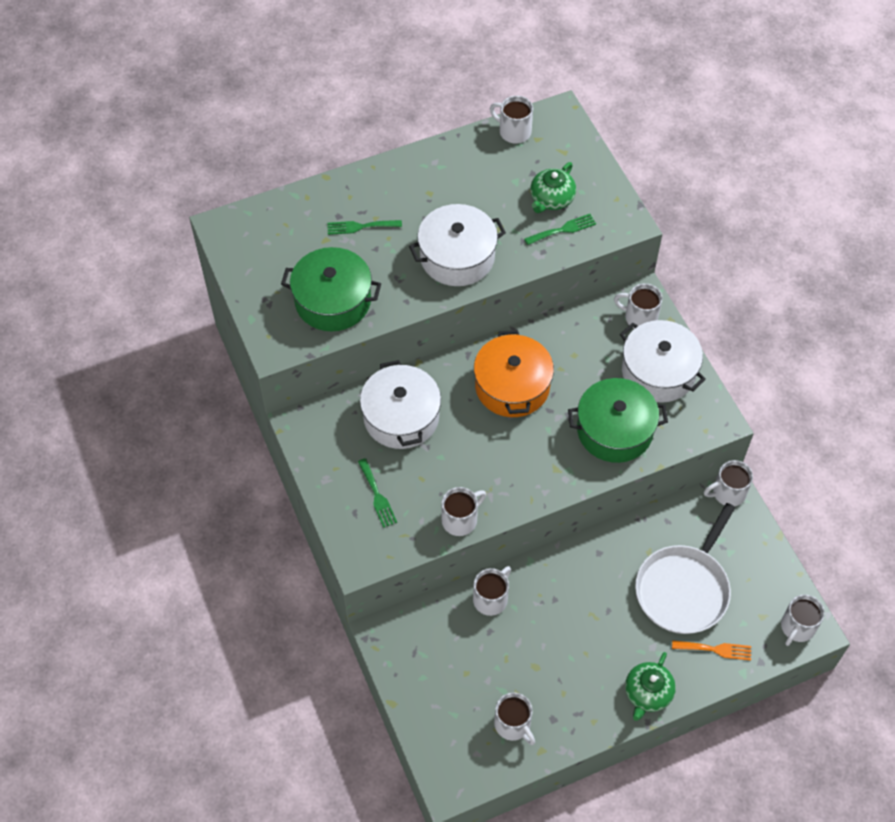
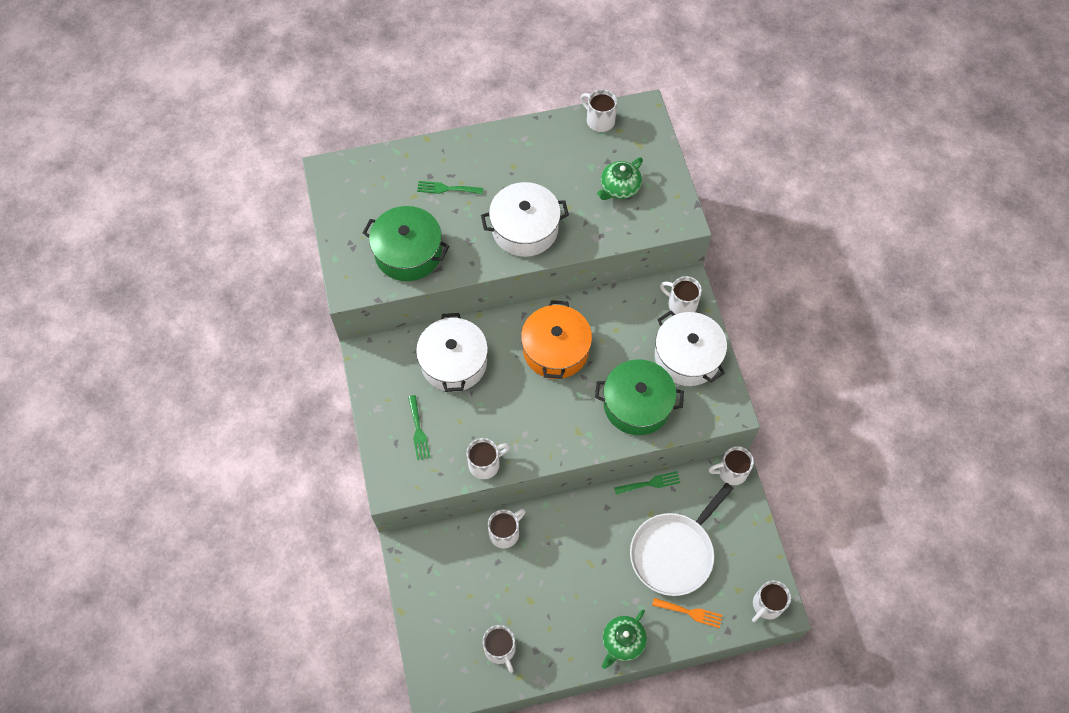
camera: 10 degrees right, 5 degrees up
green fork [524,214,596,245] -> green fork moved to [614,471,681,495]

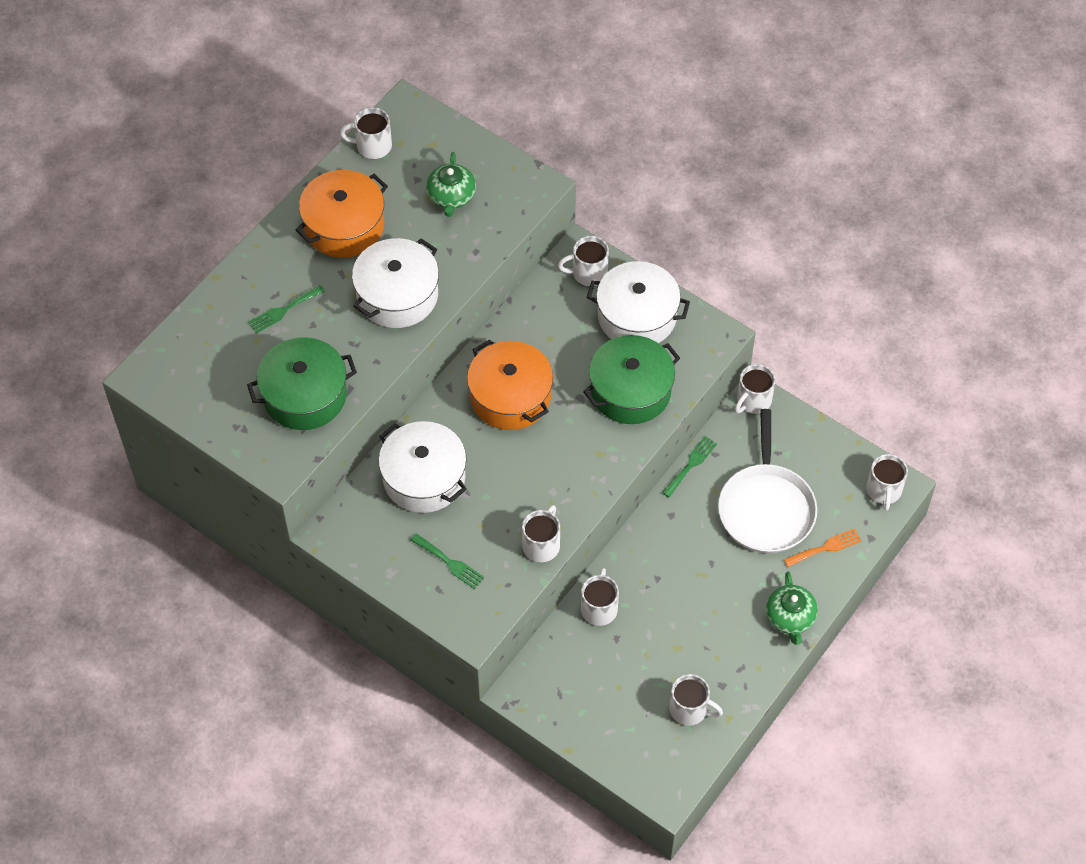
camera: 40 degrees left, 5 degrees down
none -> orange pot [296,170,388,258]

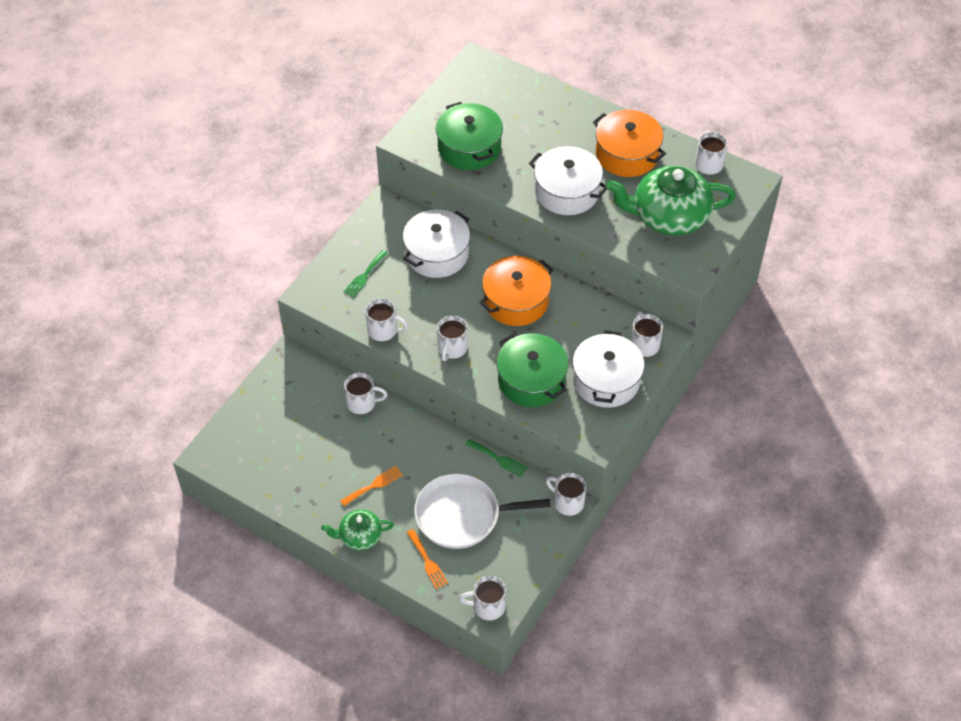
camera: 85 degrees right, 5 degrees down
green fork [248,285,325,333] -> none
green teapot [426,152,476,217] -> green teapot [607,166,736,236], size x1.91
white mug [669,674,723,726] -> white mug moved to [437,315,468,361]
none -> orange fork [340,466,403,506]

